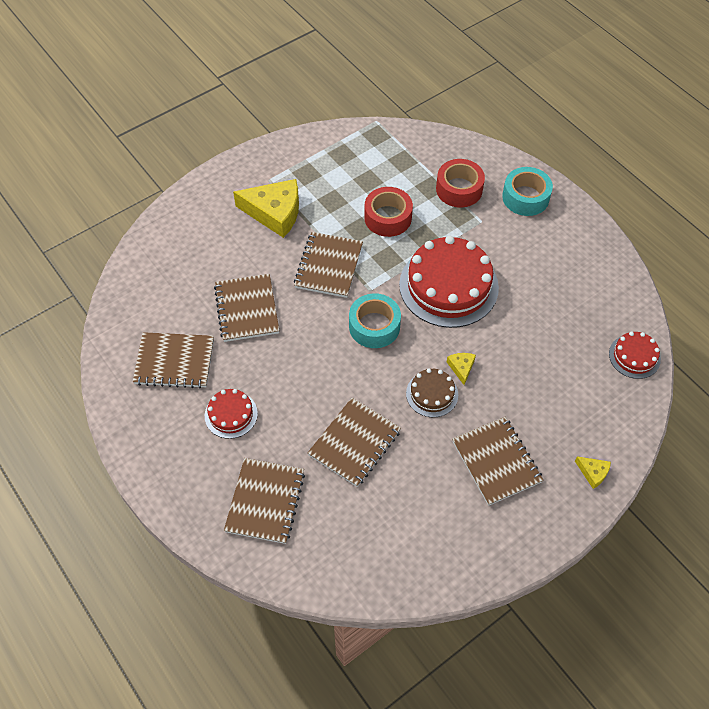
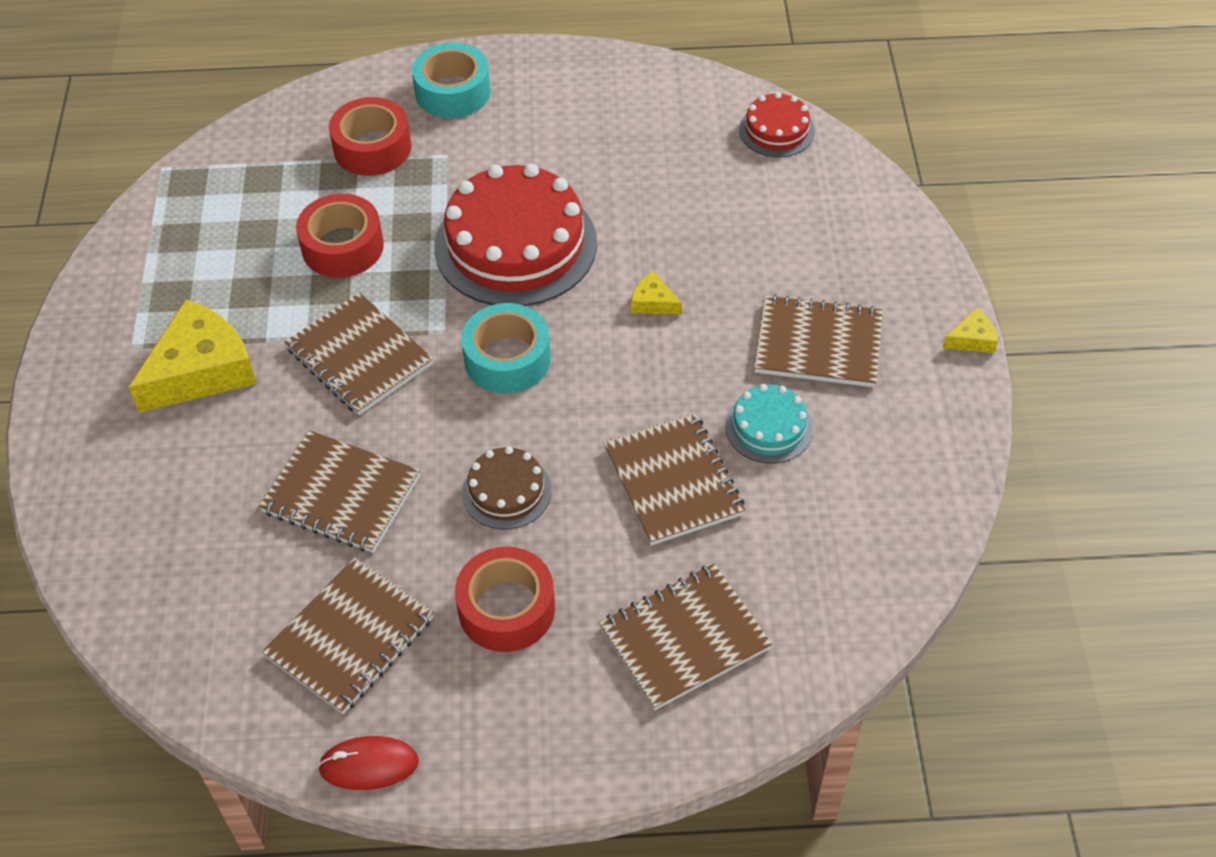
camera: 55 degrees left, 5 degrees down
red cake [205,389,258,439] -> red tape [455,546,555,652]
brown notebook [224,458,305,544] -> brown notebook turned 75 degrees counterclockwise [599,564,772,711]
brown cake [406,368,458,417] -> brown cake moved to [462,446,552,529]
yellow cheese [575,456,611,489] -> yellow cheese moved to [943,308,998,353]
none -> red mouse [318,736,419,790]
none -> turquoise cake [725,384,813,463]

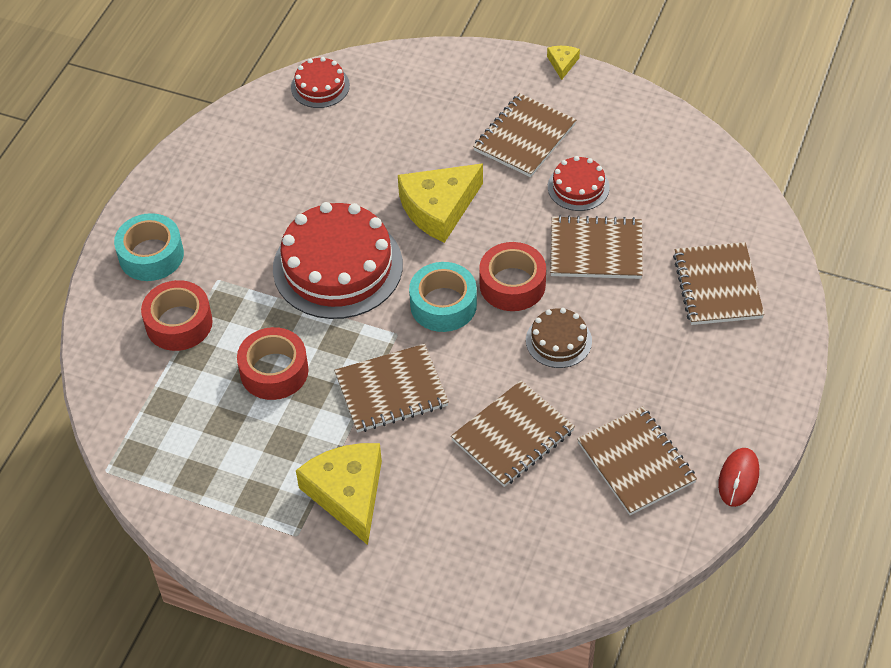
camera: 65 degrees left, 0 degrees up
red tape [455,546,555,652] -> red tape moved to [479,242,546,311]
yellow cheese [631,271,682,315] -> yellow cheese [398,163,483,243], size x2.26
turquoise cake [725,384,813,463] -> red cake [548,156,610,211]

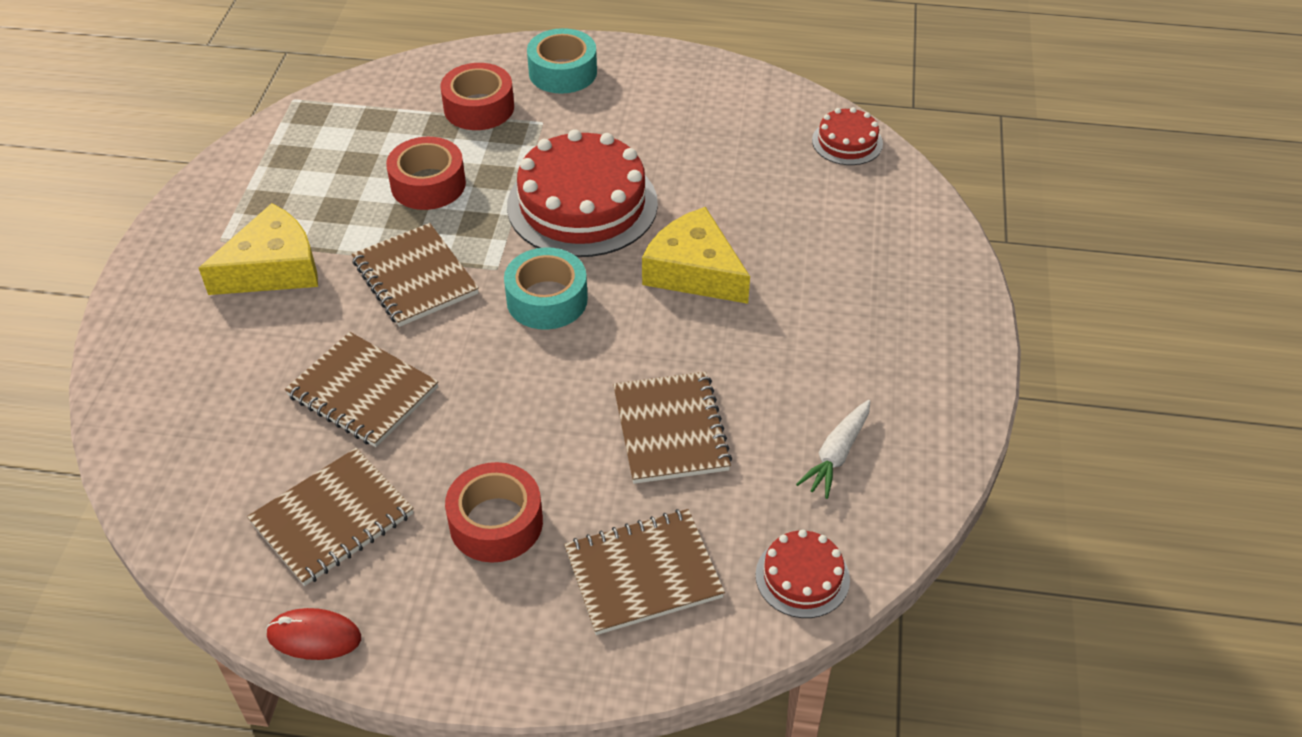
camera: 75 degrees right, 5 degrees down
brown notebook [473,93,577,177] -> none
red tape [479,242,546,311] -> red tape moved to [445,462,543,563]
brown cake [526,308,592,368] -> none
yellow cheese [547,46,580,80] -> none
red cake [548,156,610,211] -> red cake moved to [755,529,850,618]
none -> white carrot [796,400,870,499]

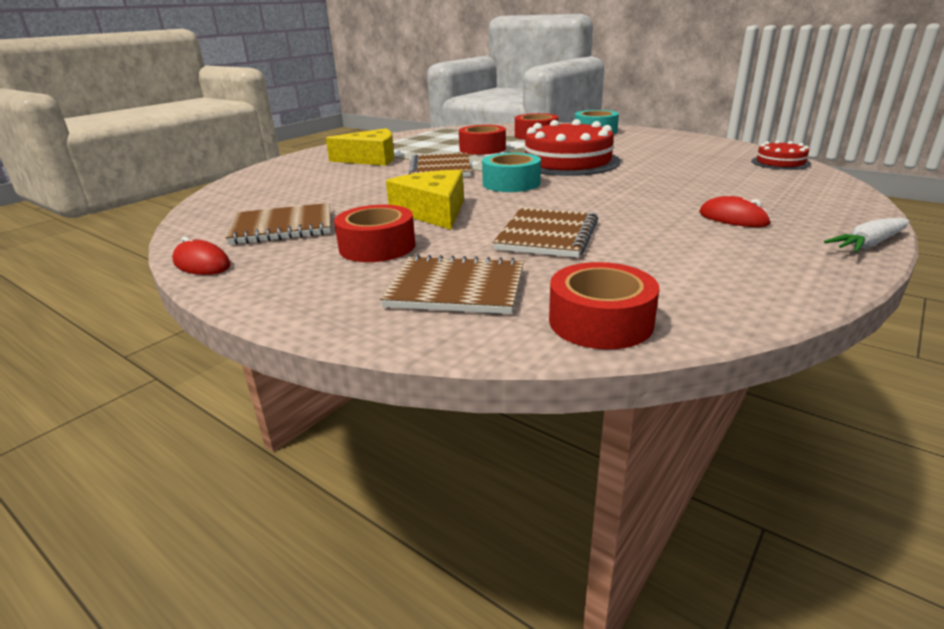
camera: 30 degrees right, 20 degrees down
brown notebook [285,332,438,447] -> none
yellow cheese [642,207,750,304] -> yellow cheese moved to [386,170,464,230]
red cake [755,529,850,618] -> red tape [549,262,660,349]
white carrot [796,400,870,499] -> white carrot moved to [824,218,909,253]
none -> red mouse [699,196,771,227]

